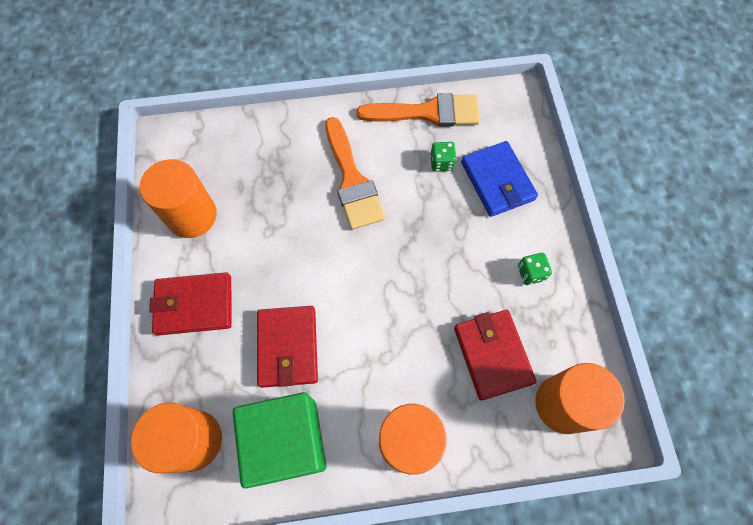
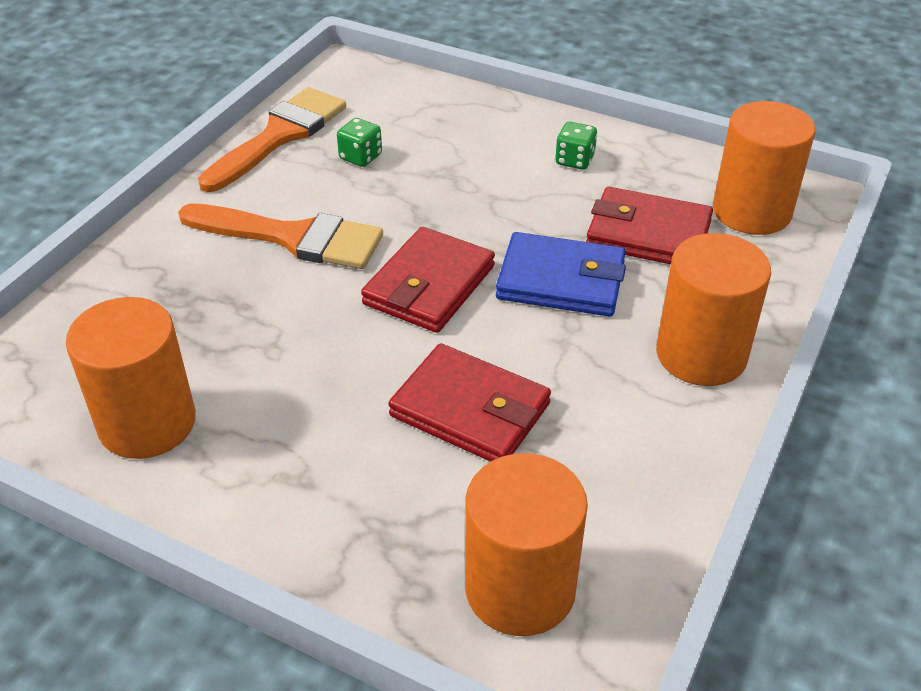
camera: 55 degrees left, 25 degrees down
red wallet [149,272,232,336] -> red wallet moved to [361,227,495,333]
green cube [233,392,327,488] -> none
blue wallet [461,141,538,217] -> blue wallet moved to [496,232,626,317]

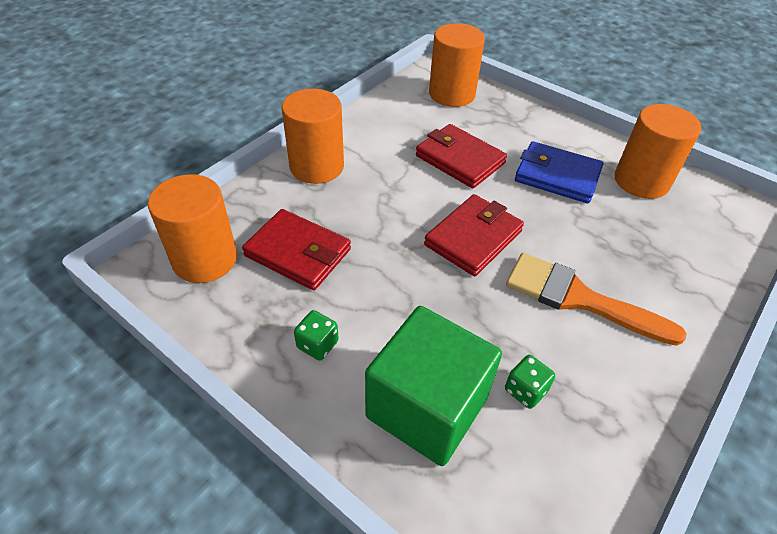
camera: 170 degrees left, 5 degrees up
orange brush [198,87,346,192] -> none
blue wallet [496,232,626,317] -> blue wallet moved to [515,141,603,203]
none -> green cube [365,306,502,466]

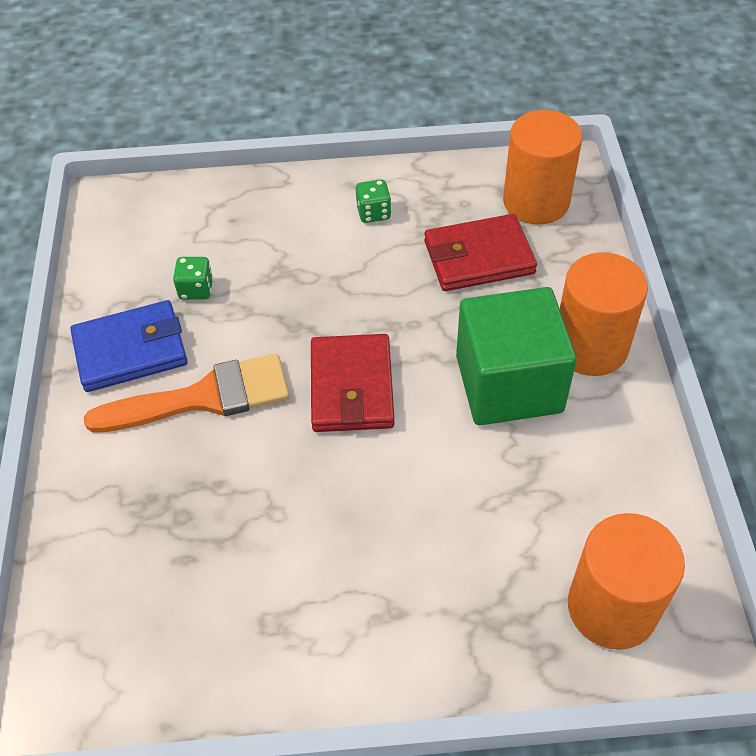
camera: 140 degrees right, 5 degrees up
green cube [365,306,502,466] -> green cube moved to [456,287,577,425]
red wallet [416,124,507,188] -> none
blue wallet [515,141,603,203] -> blue wallet moved to [70,300,187,392]
orange cylinder [615,104,701,199] -> none

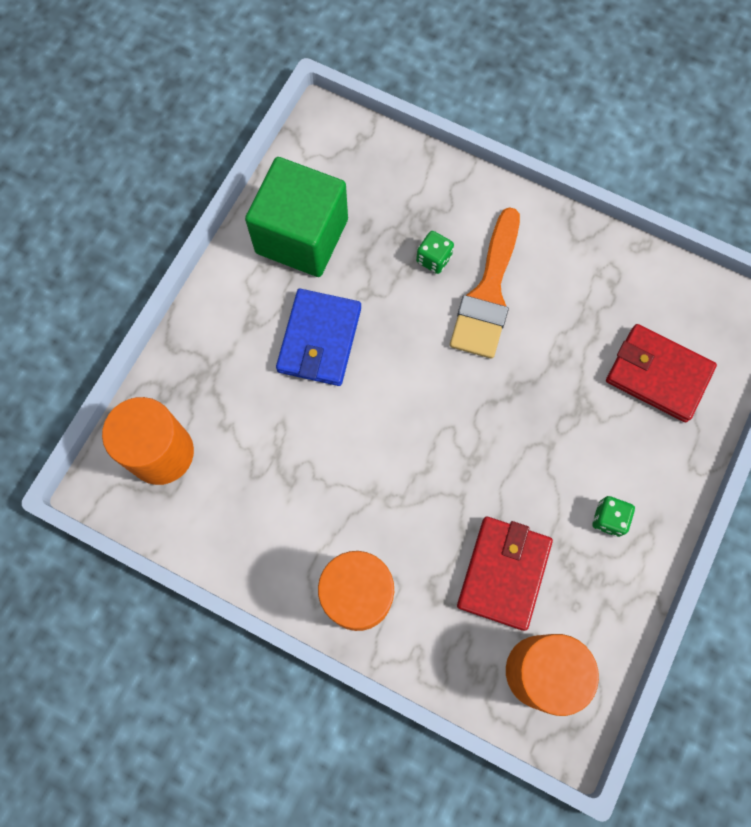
camera: 120 degrees right, 20 degrees up
blue wallet [70,300,187,392] -> blue wallet moved to [276,289,361,386]
green dice [173,257,213,299] -> green dice moved to [416,231,454,274]
red wallet [311,334,395,432] -> red wallet moved to [606,324,717,422]
green cube [456,287,577,425] -> green cube moved to [245,157,348,277]

